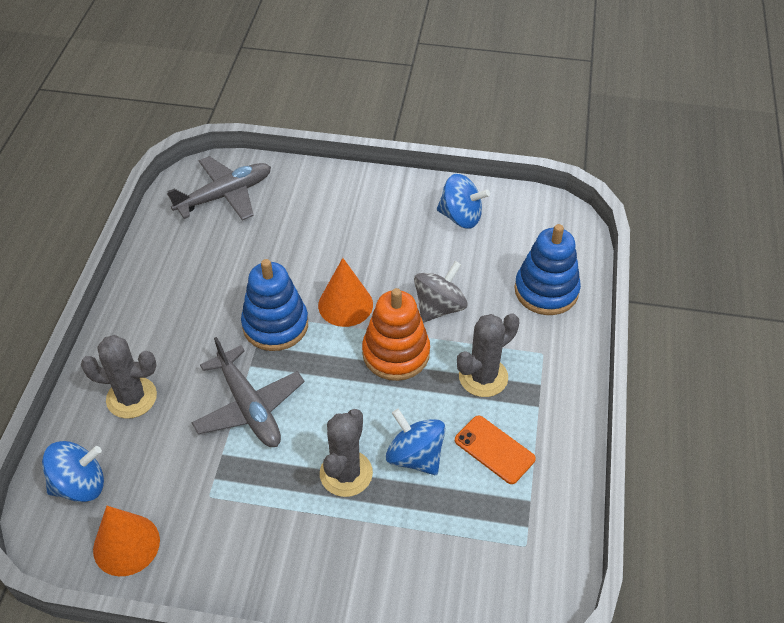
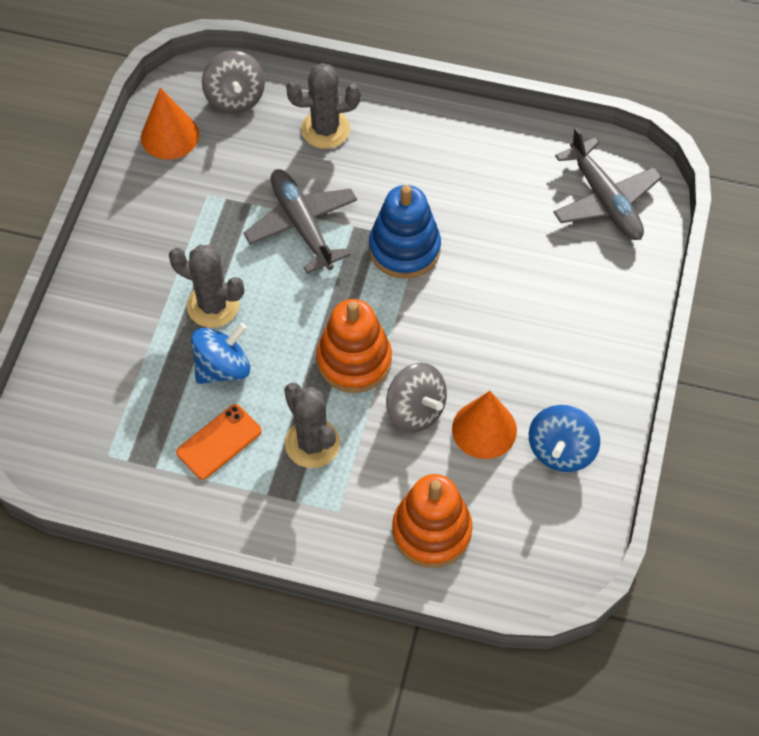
camera: 95 degrees right, 10 degrees up
blue spinning top [42,441,104,502] -> grey spinning top [202,50,265,114]
grey cactus [81,335,157,419] -> grey cactus turned 75 degrees clockwise [286,63,361,149]
grey plane [192,337,304,447] -> grey plane turned 90 degrees clockwise [244,169,357,274]
orange cone [318,258,373,327] -> orange cone moved to [452,391,517,459]
blue stacking toy [515,224,581,315] -> orange stacking toy [392,474,473,568]

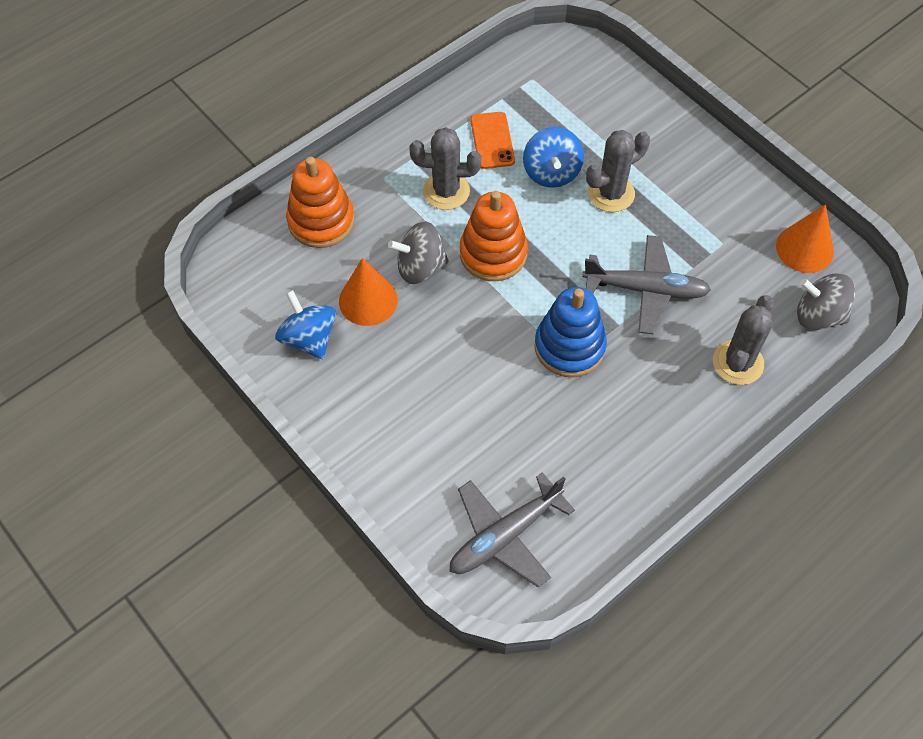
camera: 125 degrees right, 0 degrees up
grey plane [553,127,662,240] -> grey plane turned 45 degrees counterclockwise [450,472,575,587]

